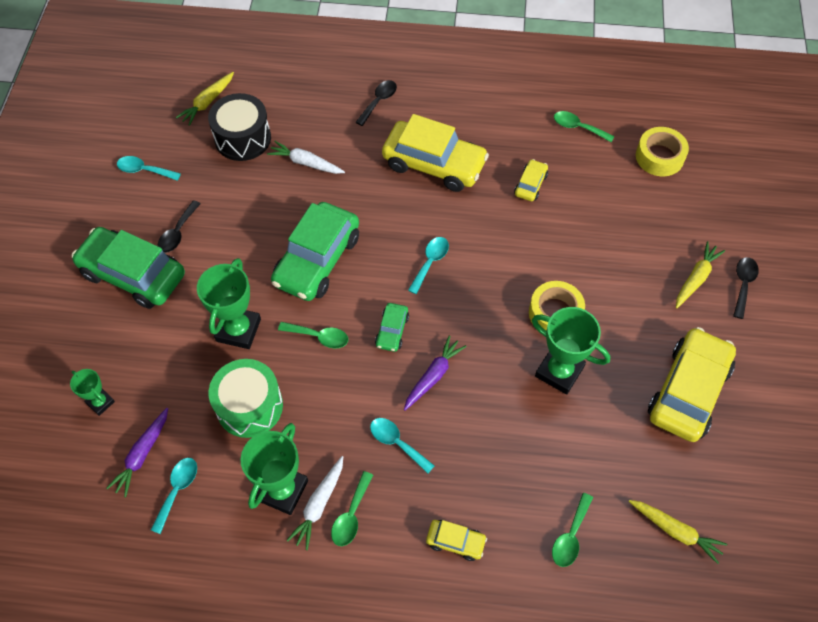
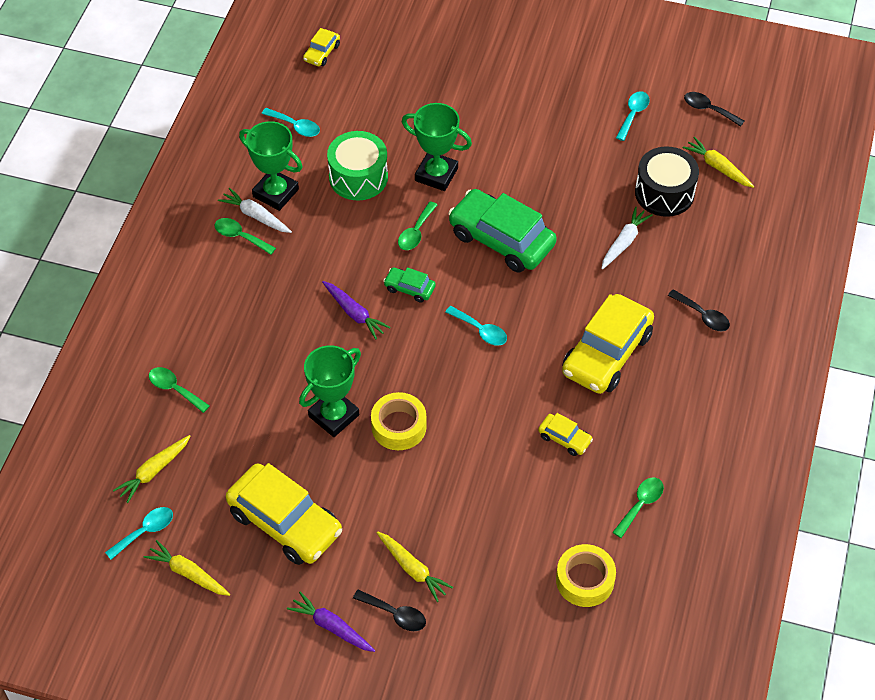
camera: 100 degrees right, 5 degrees down
green trophy [70,369,115,416] -> none
green car [72,227,185,309] -> none
purple carrot [106,408,168,497] -> purple carrot moved to [287,592,376,652]
black spoon [158,200,201,253] -> black spoon moved to [684,92,744,127]
turquoise spoon [370,418,435,474] -> turquoise spoon moved to [105,507,173,560]
yellow car [426,520,487,561] -> yellow car moved to [303,28,340,66]
none -> yellow carrot [144,540,230,596]

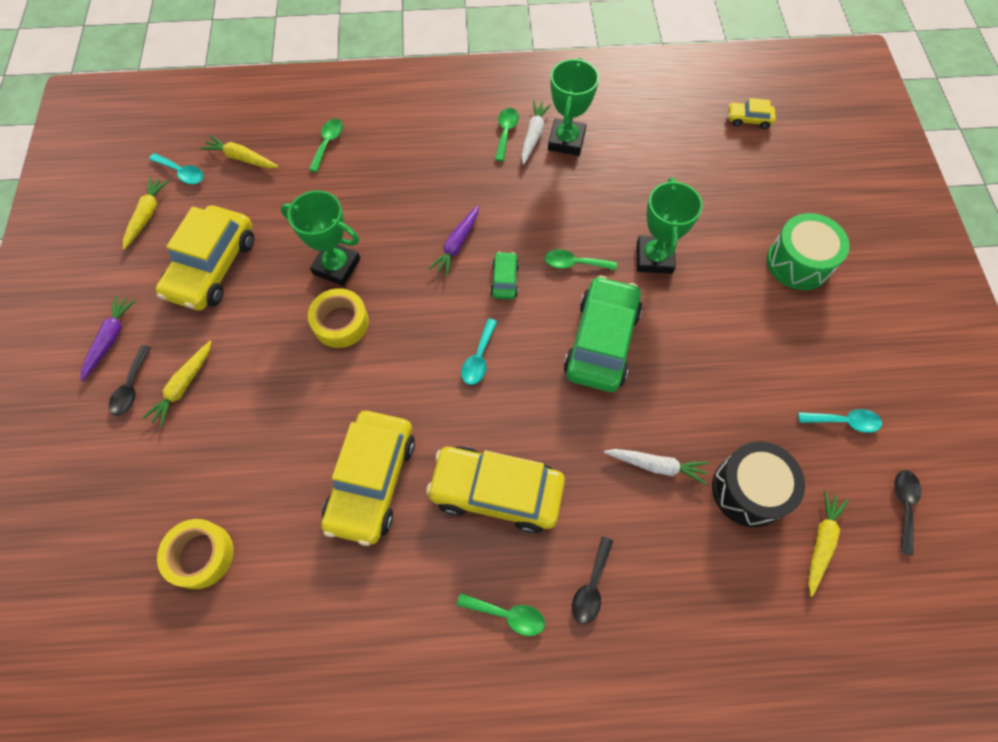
camera: 70 degrees right, 10 degrees up
turquoise spoon [262,108,320,137] -> none
green drum [327,131,388,200] -> green drum moved to [767,213,850,290]
yellow car [538,413,593,456] -> yellow car [321,411,415,546], size x2.17
green spoon [613,478,664,538] -> green spoon moved to [457,593,545,636]

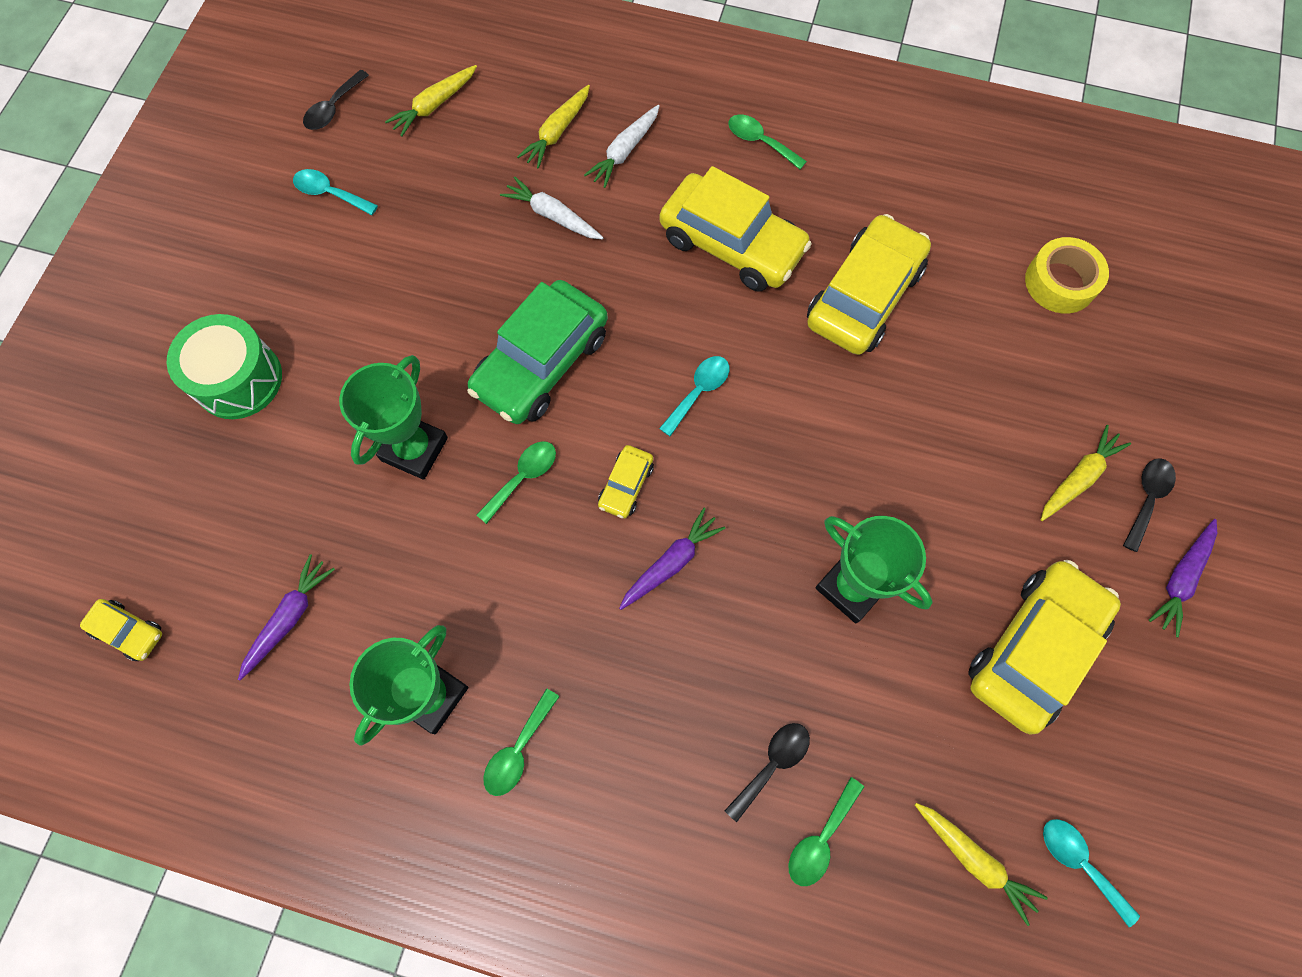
camera: 160 degrees left, 5 degrees up
yellow carrot [123,177,169,250] -> yellow carrot moved to [517,85,590,169]
yellow tape [308,288,369,348] -> none
green car [490,252,519,299] -> yellow car [598,445,654,519]
white carrot [522,101,551,164] -> white carrot moved to [584,105,660,188]
green spoon [545,249,617,270] -> green spoon turned 75 degrees counterclockwise [477,441,556,524]
black spoon [572,536,613,624] -> black spoon moved to [724,723,810,822]
black drum [712,442,805,527] -> none
none -> purple carrot [238,554,335,681]

